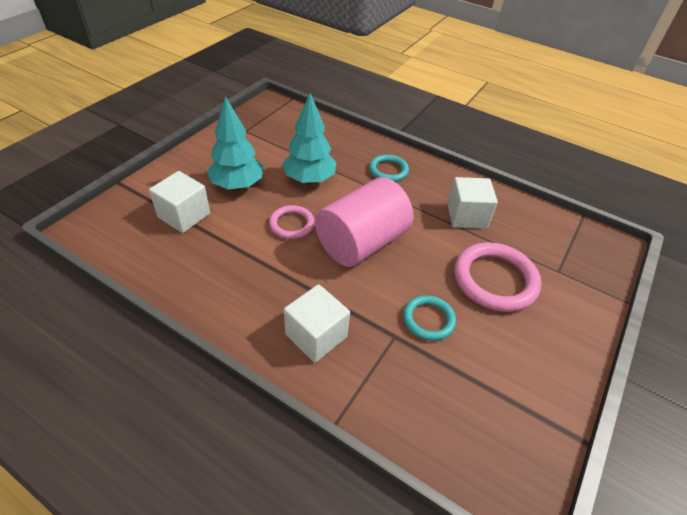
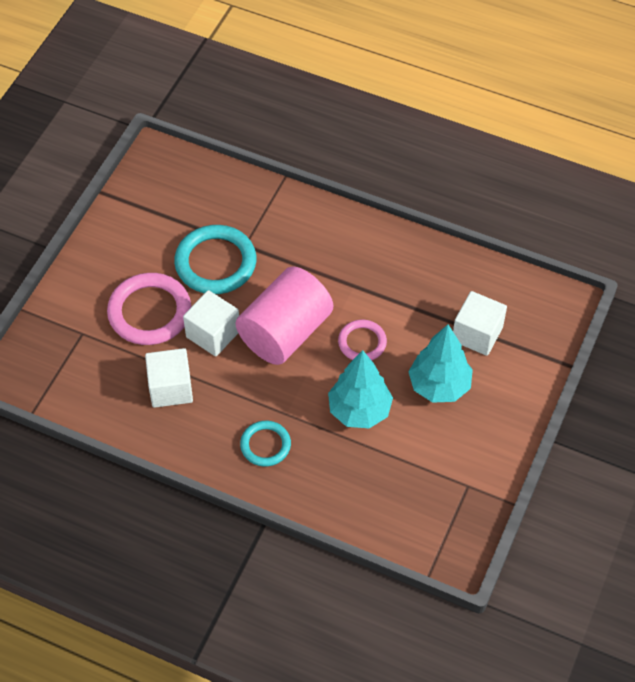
camera: 175 degrees right, 10 degrees up
white cube [284,284,350,363] -> white cube moved to [183,290,239,357]
turquoise ring [403,295,456,341] -> turquoise ring [174,225,256,294], size x1.74

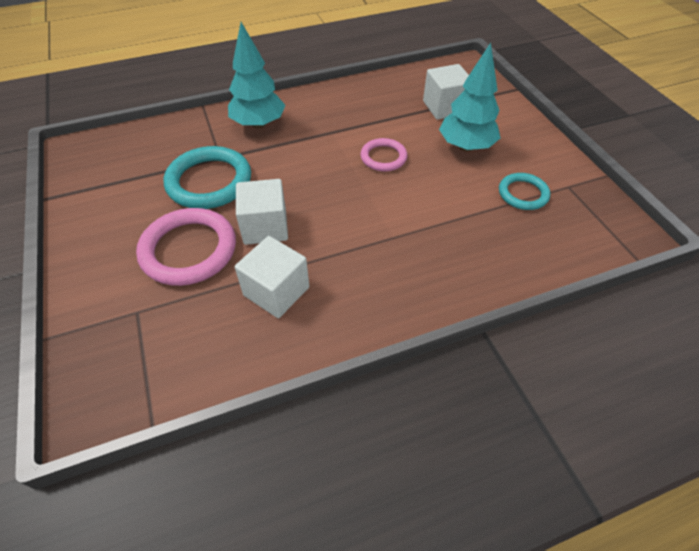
camera: 45 degrees left, 5 degrees down
pink cylinder [236,266,333,365] -> none
turquoise ring [240,421,291,467] -> turquoise ring moved to [499,173,550,210]
turquoise tree [328,350,393,428] -> turquoise tree moved to [228,22,286,129]

